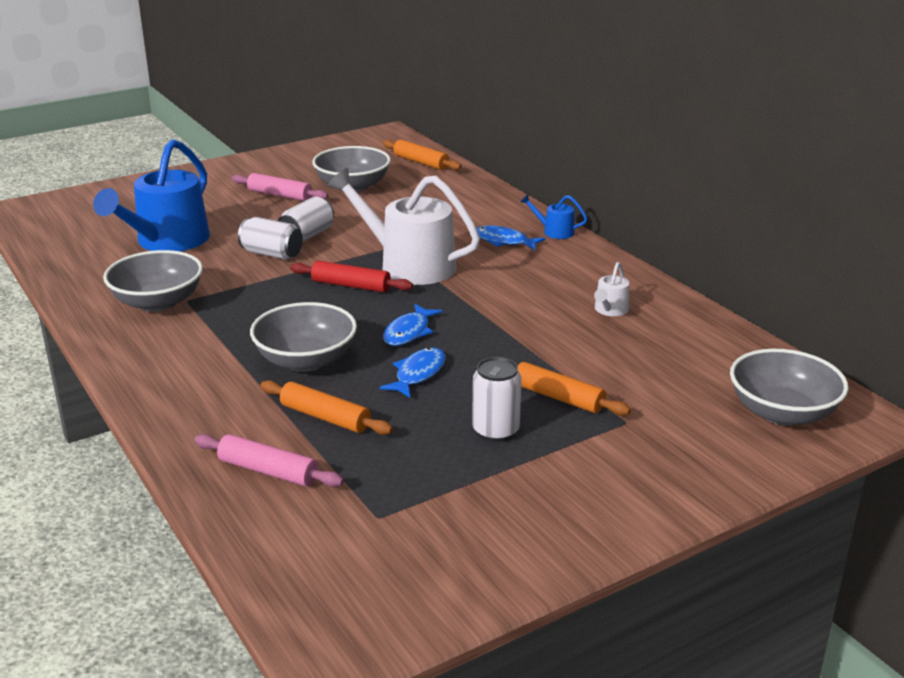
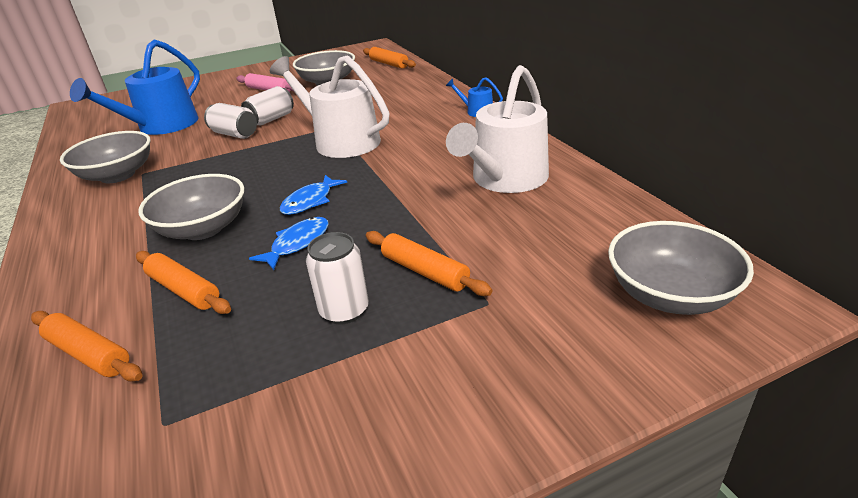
camera: 10 degrees right, 5 degrees up
pink rolling pin [195,434,344,487] -> orange rolling pin [31,311,143,382]
red rolling pin [290,261,413,292] -> none
blue fish [476,226,545,250] -> none
white watering can [594,262,629,316] -> white watering can [446,65,549,193], size x2.31

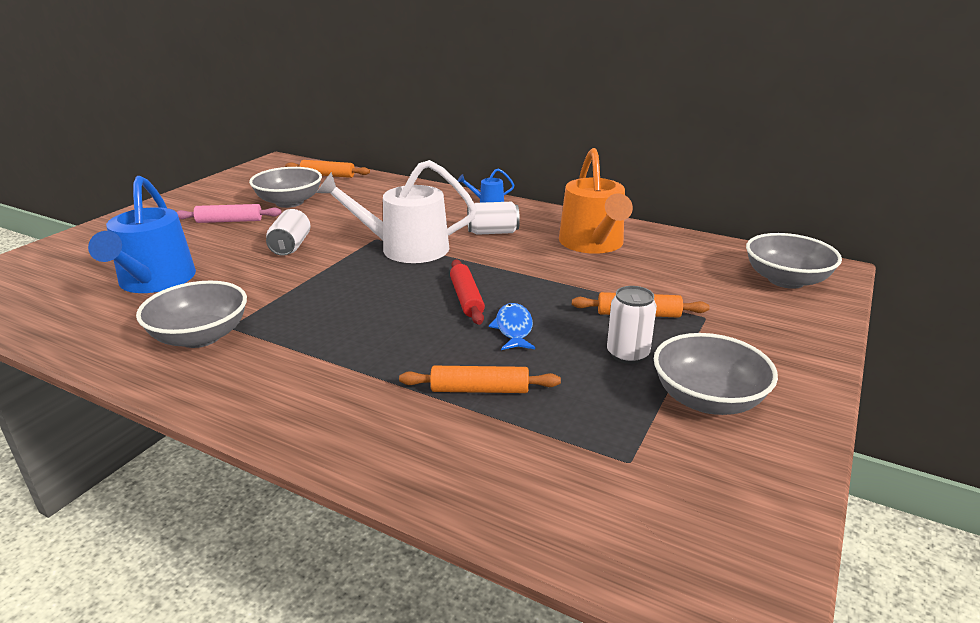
camera: 40 degrees left, 5 degrees down
orange rolling pin [31,311,143,382] -> none
grey bowl [138,174,244,240] -> grey bowl moved to [654,333,778,415]
white can [204,103,257,139] -> white can moved to [467,202,520,235]
blue fish [280,175,347,215] -> red rolling pin [450,260,485,325]
white watering can [446,65,549,193] -> orange watering can [559,148,633,254]

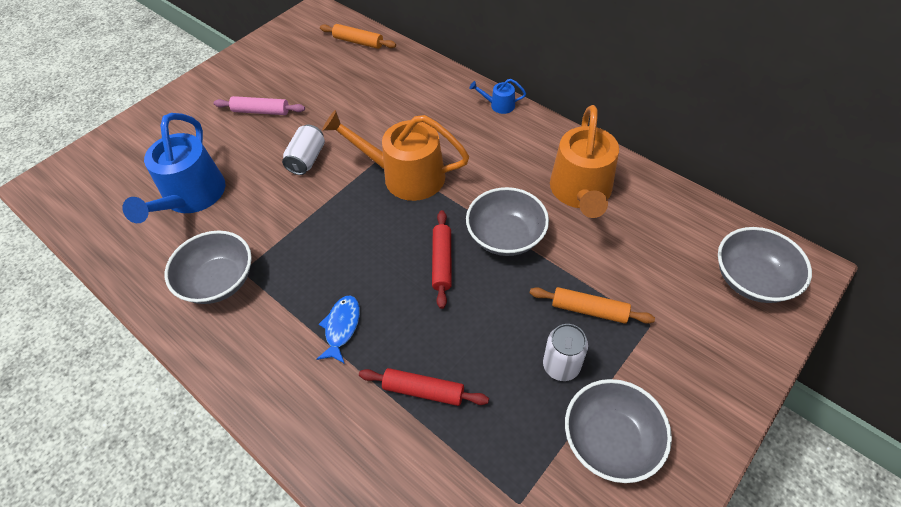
camera: 15 degrees right, 25 degrees up
grey bowl [249,167,322,208] -> grey bowl moved to [466,187,549,256]
white watering can [316,160,477,263] -> orange watering can [322,110,469,201]
orange rolling pin [399,366,561,393] -> red rolling pin [359,368,489,406]
white can [467,202,520,235] -> none
blue fish [489,303,535,350] -> blue fish moved to [316,295,360,364]

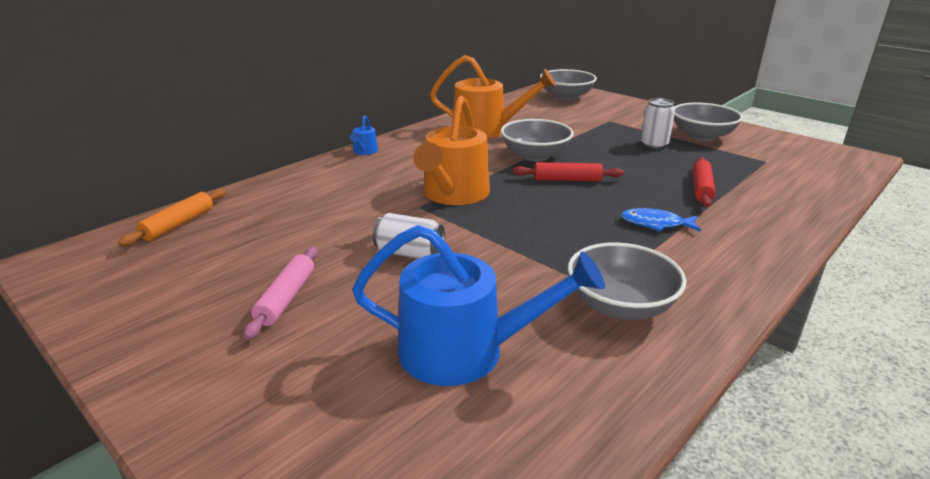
camera: 90 degrees left, 25 degrees down
orange rolling pin [530,287,655,324] -> none

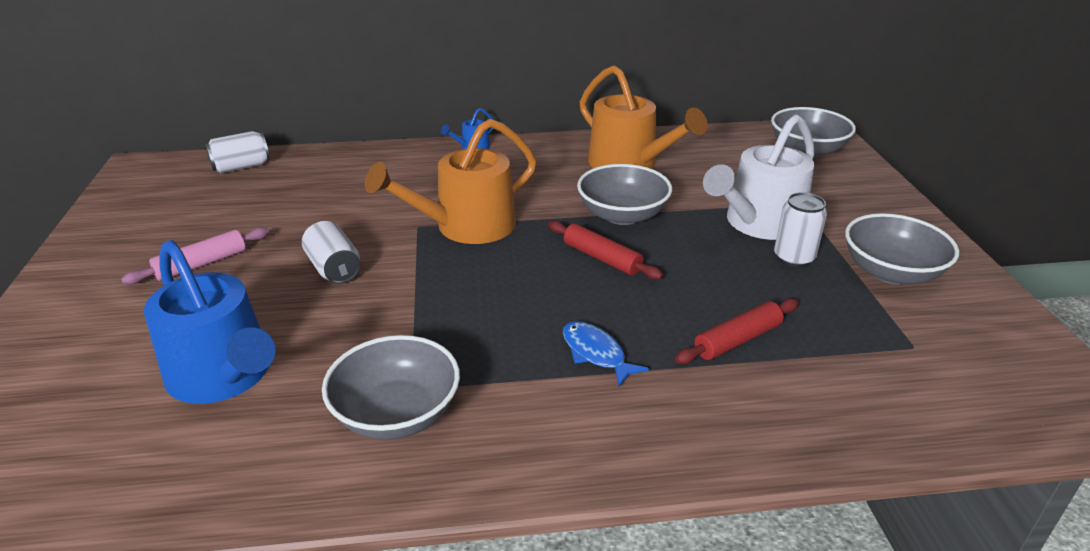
camera: 40 degrees right, 5 degrees up
orange rolling pin [118,189,226,247] -> white can [205,131,270,173]
none -> white watering can [703,114,814,240]

